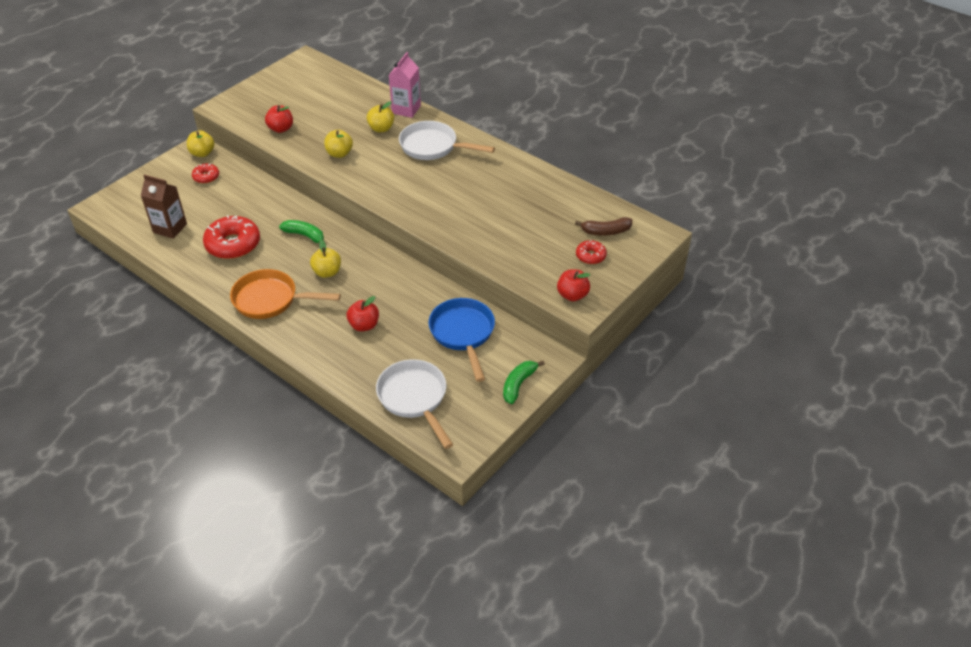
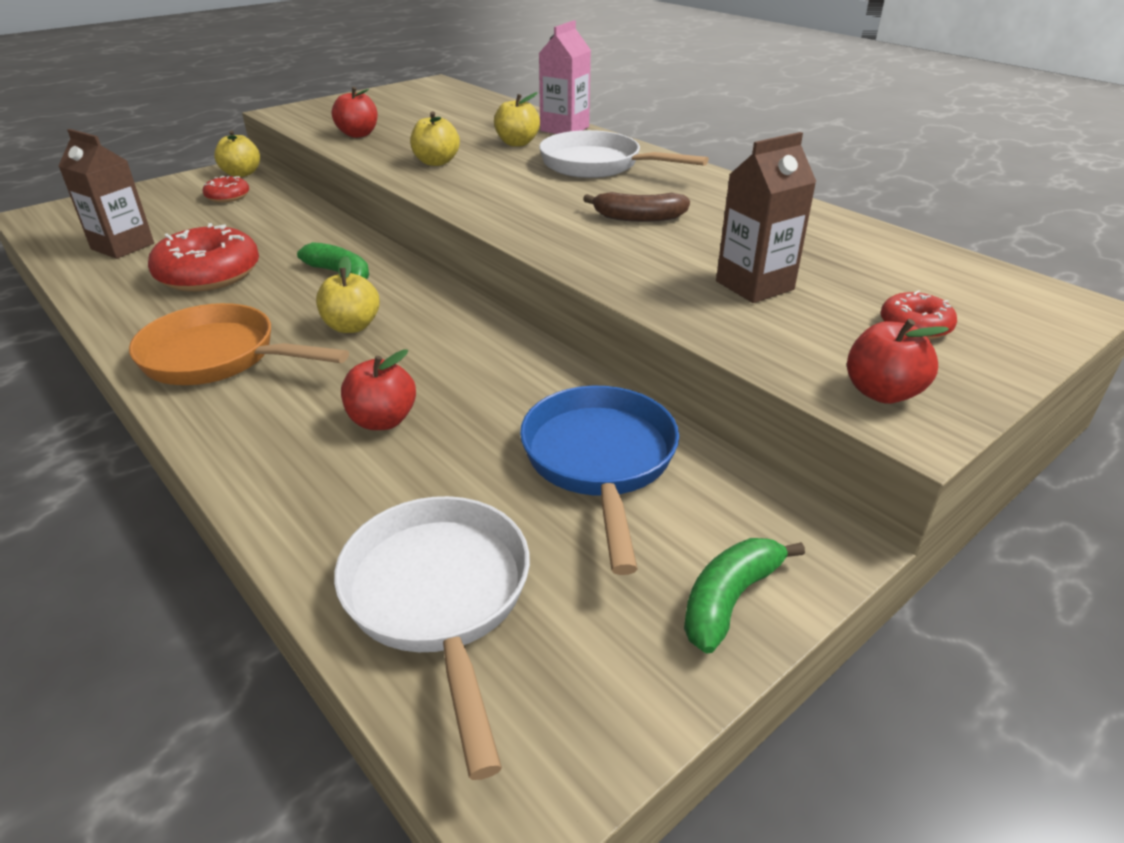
camera: 10 degrees right, 10 degrees down
brown banana [575,217,632,236] -> brown banana moved to [583,192,690,222]
none -> brown carton [716,132,816,303]

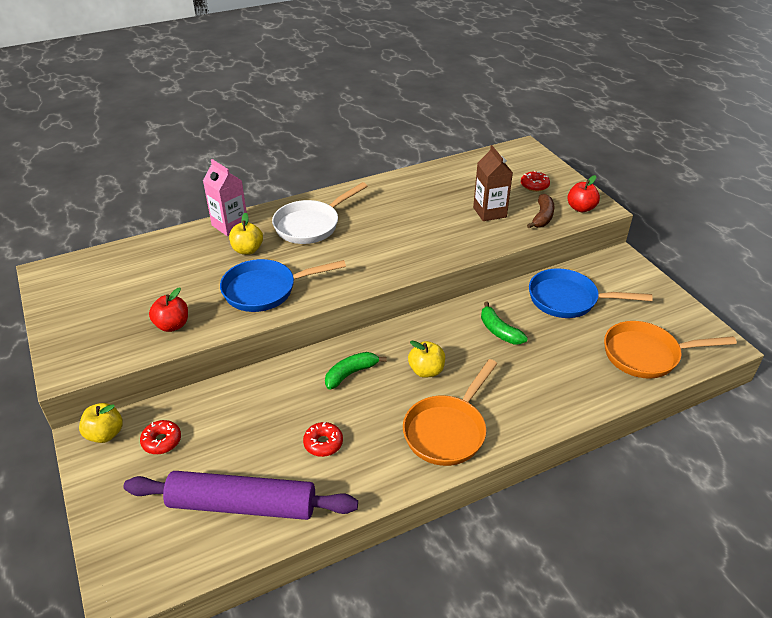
camera: 75 degrees left, 5 degrees up
brown carton [58,129,154,259] -> purple rolling pin [123,471,358,520]
red donut [148,223,259,292] -> red donut [303,422,343,457], size x0.52
white pan [334,496,530,780] -> orange pan [604,321,737,379]
red apple [341,349,416,430] -> none
yellow apple [410,111,460,166] -> blue pan [220,259,346,312]
brown banana [583,192,690,222] -> brown banana moved to [527,194,555,228]
green banana [684,538,805,654] -> green banana moved to [481,302,528,344]

